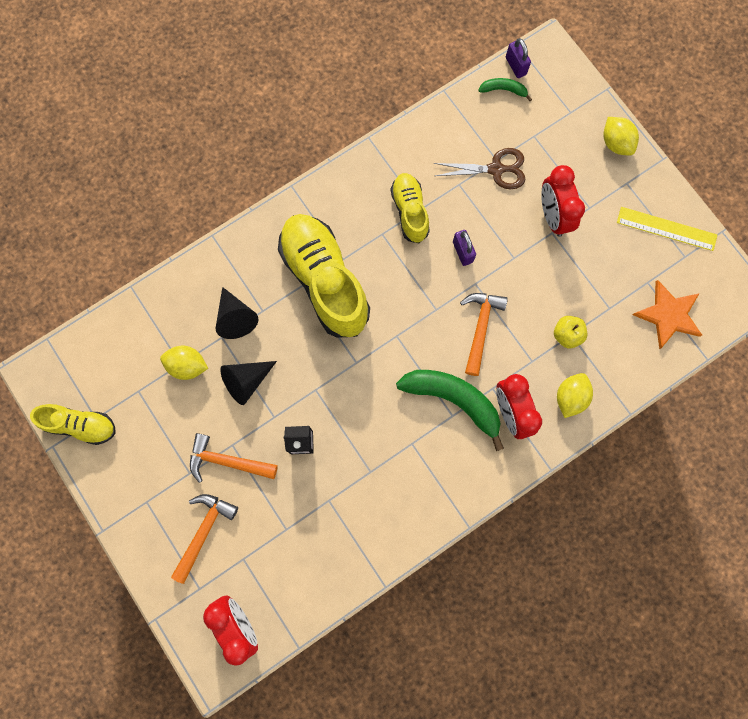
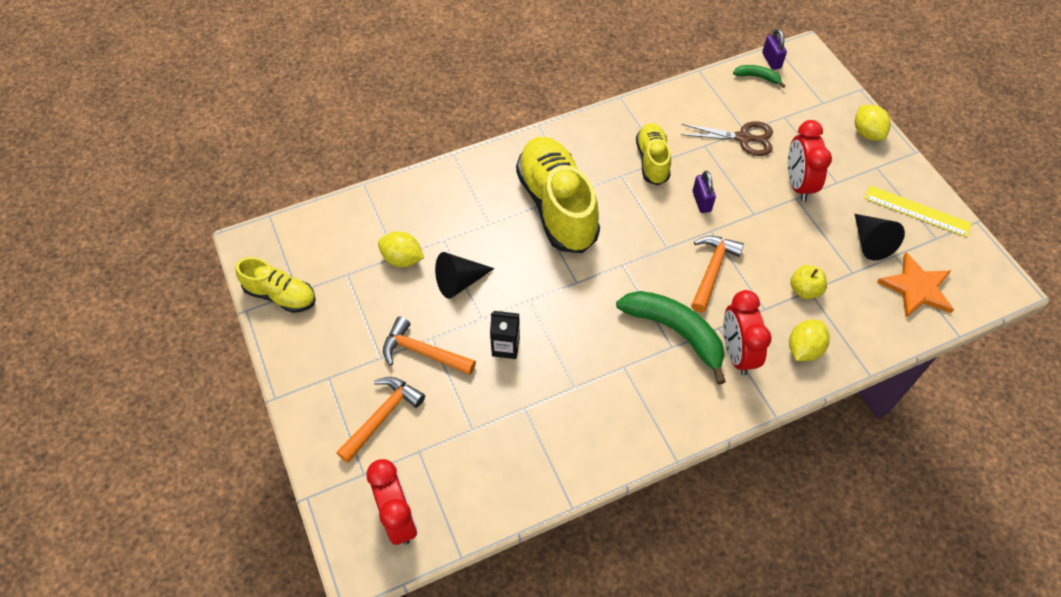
camera: 10 degrees right, 20 degrees down
black cone [215,287,259,339] -> black cone moved to [855,214,905,260]

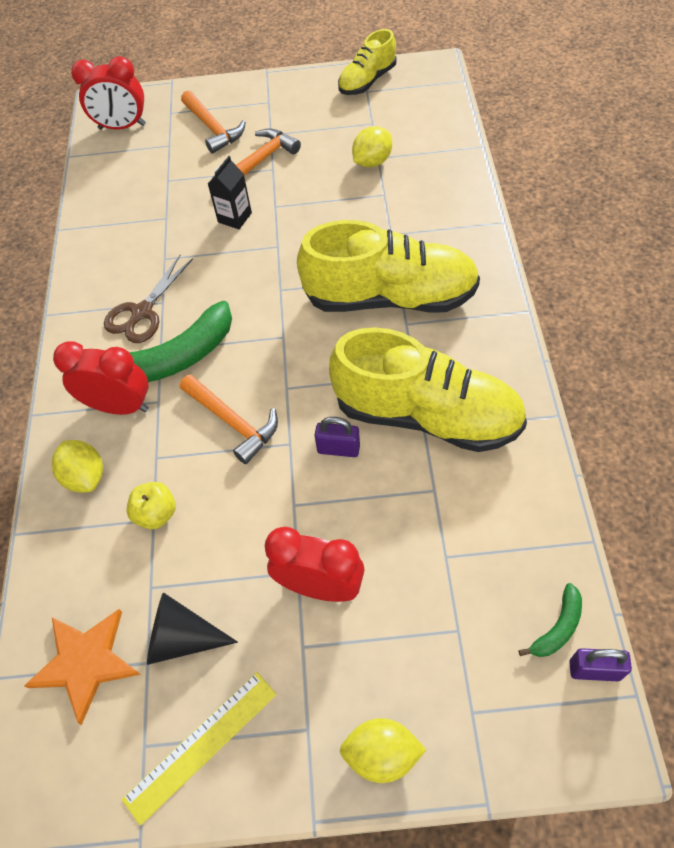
camera: 115 degrees right, 0 degrees up
black cone [435,252,495,299] -> none
yellow shoe [636,123,671,185] -> yellow shoe [329,327,527,452], size x1.83
brown scissors [681,121,773,156] -> brown scissors moved to [104,255,193,343]

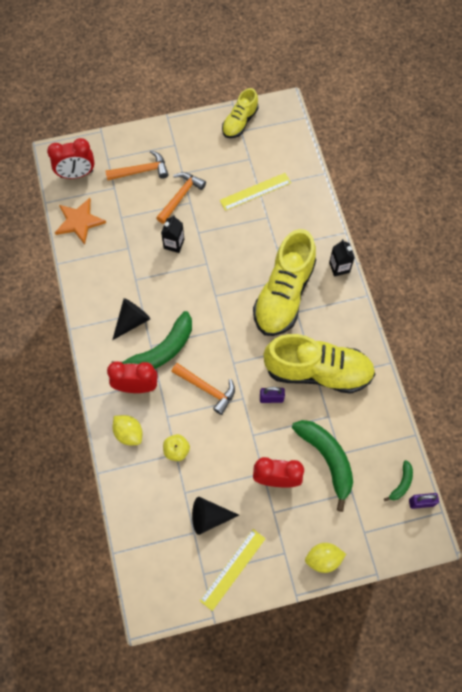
camera: 15 degrees left, 10 degrees up
orange star [24,609,141,725] -> orange star moved to [55,198,106,245]
brown scissors [104,255,193,343] -> black cone [113,298,150,340]
orange hammer [181,91,246,154] -> orange hammer turned 60 degrees counterclockwise [105,150,169,180]
yellow shoe [297,220,480,313] -> yellow shoe turned 120 degrees clockwise [253,229,316,336]
yellow lemon [352,126,392,167] -> yellow ruler [220,173,291,211]
none -> green banana [292,420,353,512]
none -> black carton [329,239,355,277]

